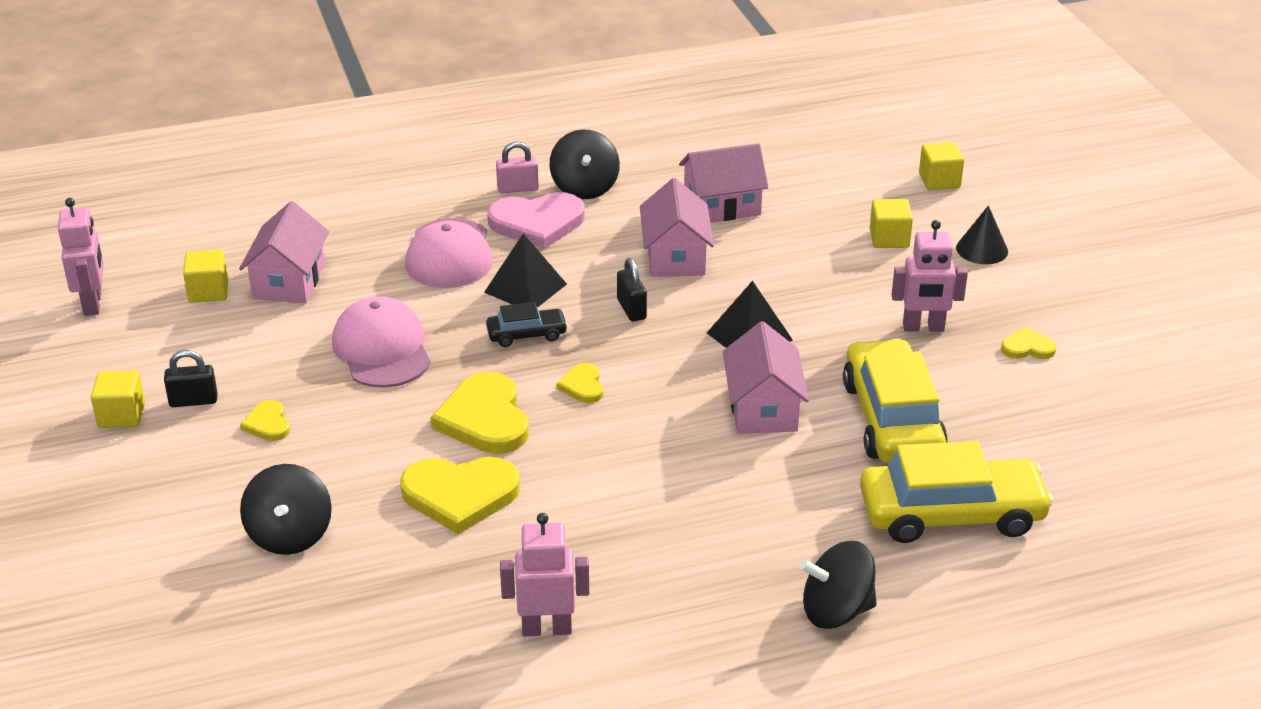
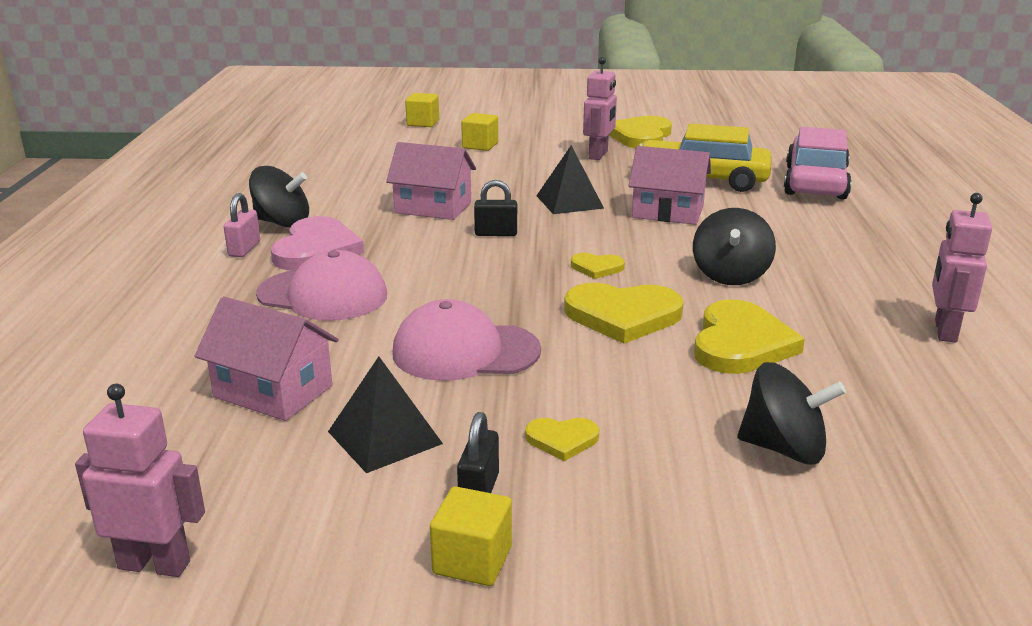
camera: 70 degrees left, 10 degrees down
yellow cube [183,249,228,303] -> none
black pyramid [484,233,567,308] -> black pyramid moved to [328,357,443,473]
black car [486,302,568,347] -> none
pink house [679,143,768,222] -> none
black spinning top [800,541,877,629] -> black spinning top moved to [693,208,776,285]
yellow car [860,441,1054,543] -> pink car [784,127,852,200]
black cone [956,205,1008,264] -> none
yellow heart [1001,327,1056,359] -> yellow heart [609,116,672,148], size x1.99

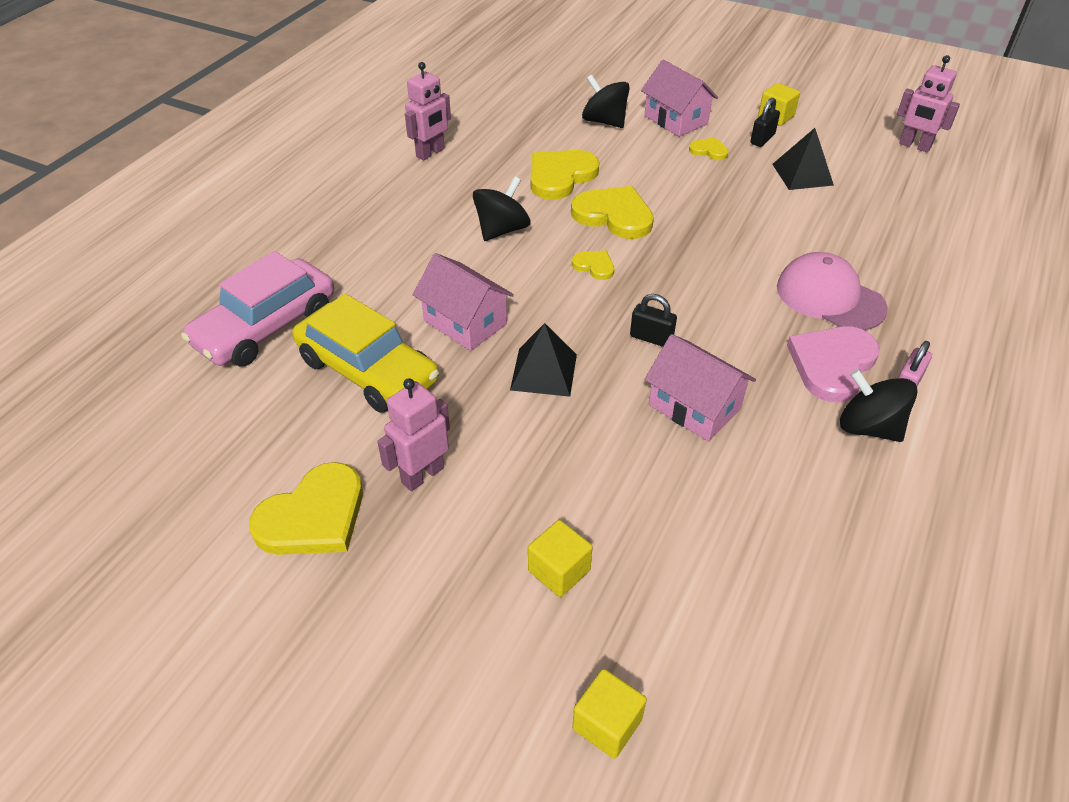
camera: 155 degrees left, 20 degrees up
pink house [195,297,339,421] -> pink house moved to [641,60,718,137]
pink cap [393,299,541,381] -> none

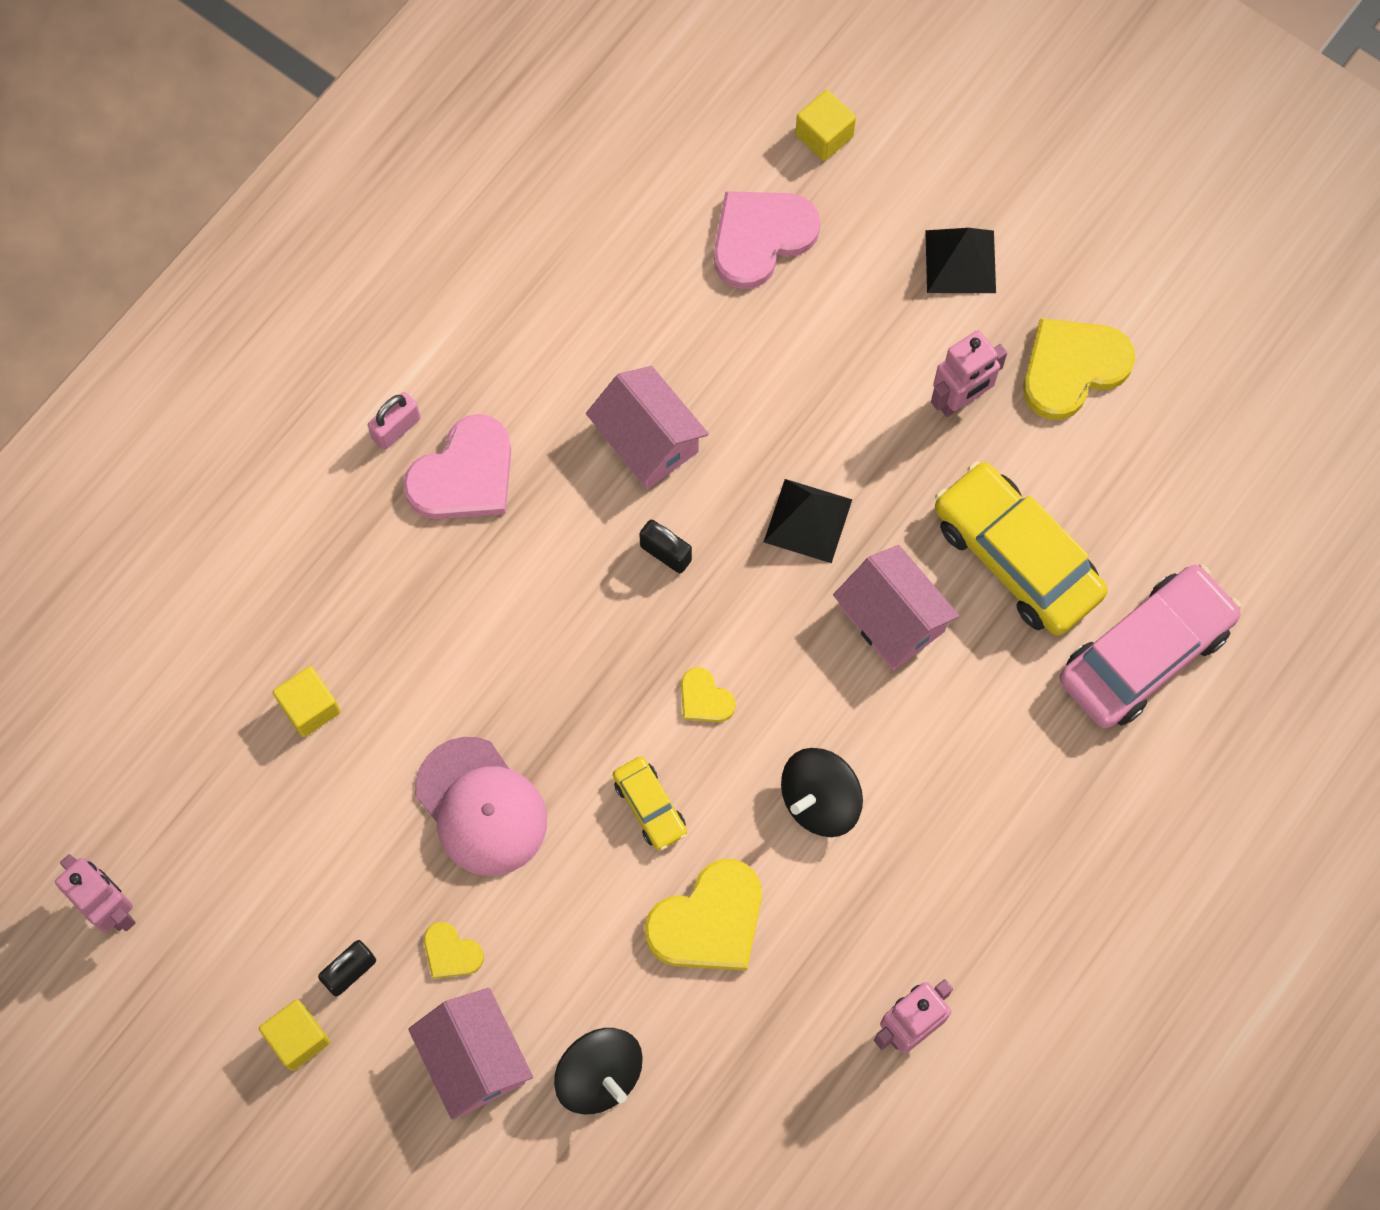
camera: 170 degrees left, 25 degrees up
yellow cube [528,520,593,597] -> yellow cube moved to [273,666,341,737]
yellow heart [571,186,654,239] -> yellow car [613,757,687,850]
black pyramid [772,128,834,190] -> black pyramid moved to [925,228,996,293]
pink cap [777,252,888,331] -> pink cap moved to [415,737,547,876]
black spinning top [840,369,918,442] -> none
none -> pink heart [714,191,820,289]

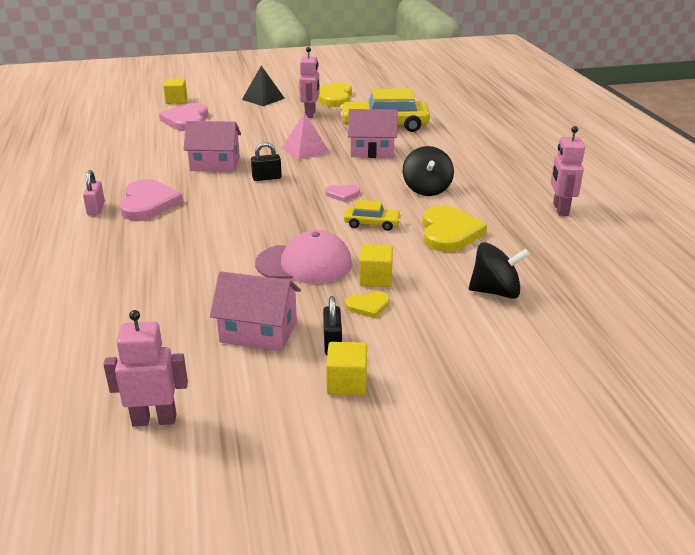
camera: 50 degrees left, 40 degrees down
yellow cube [273,666,341,737] -> yellow cube moved to [359,244,393,287]
pink house [408,988,533,1119] -> pink house moved to [210,271,301,351]
yellow heart [681,667,736,722] -> pink heart [325,185,360,202]
black pyramid [764,479,852,563] -> pink pyramid [282,112,330,160]
pink car [1059,564,1242,728] -> none

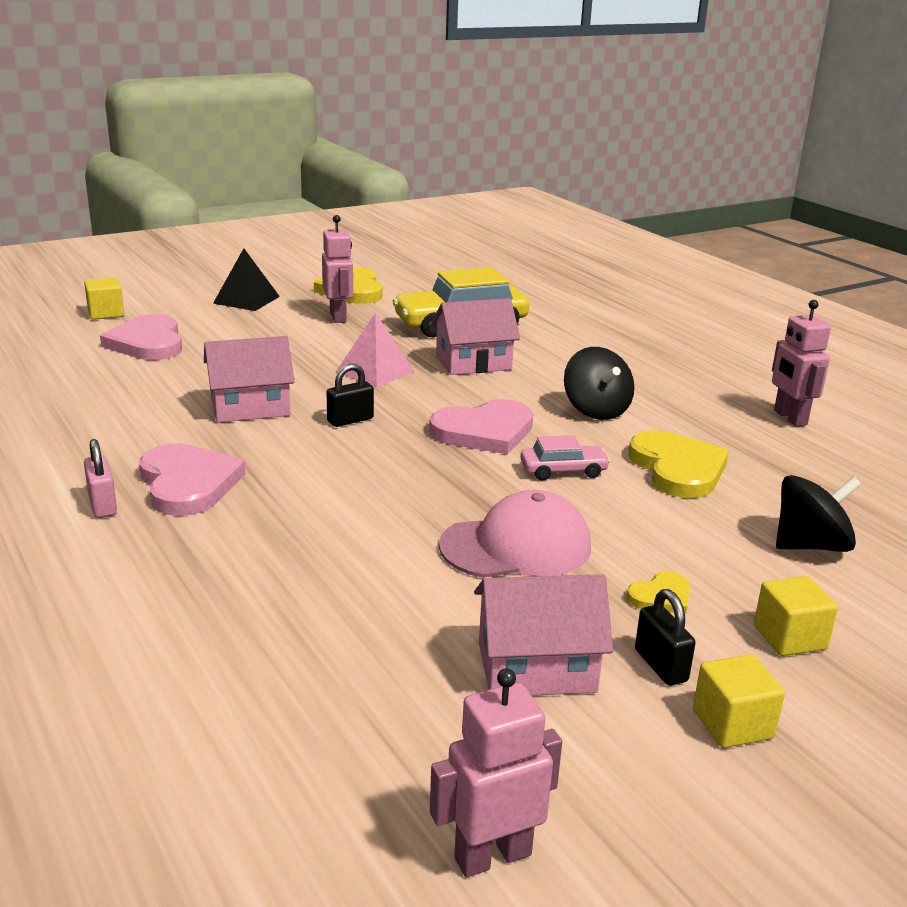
camera: 20 degrees left, 5 degrees down
pink heart [325,185,360,202] -> pink heart [429,399,533,454], size x1.99
yellow car [344,200,402,231] -> pink car [520,435,610,480]
yellow cube [359,244,393,287] -> yellow cube moved to [754,576,838,656]

